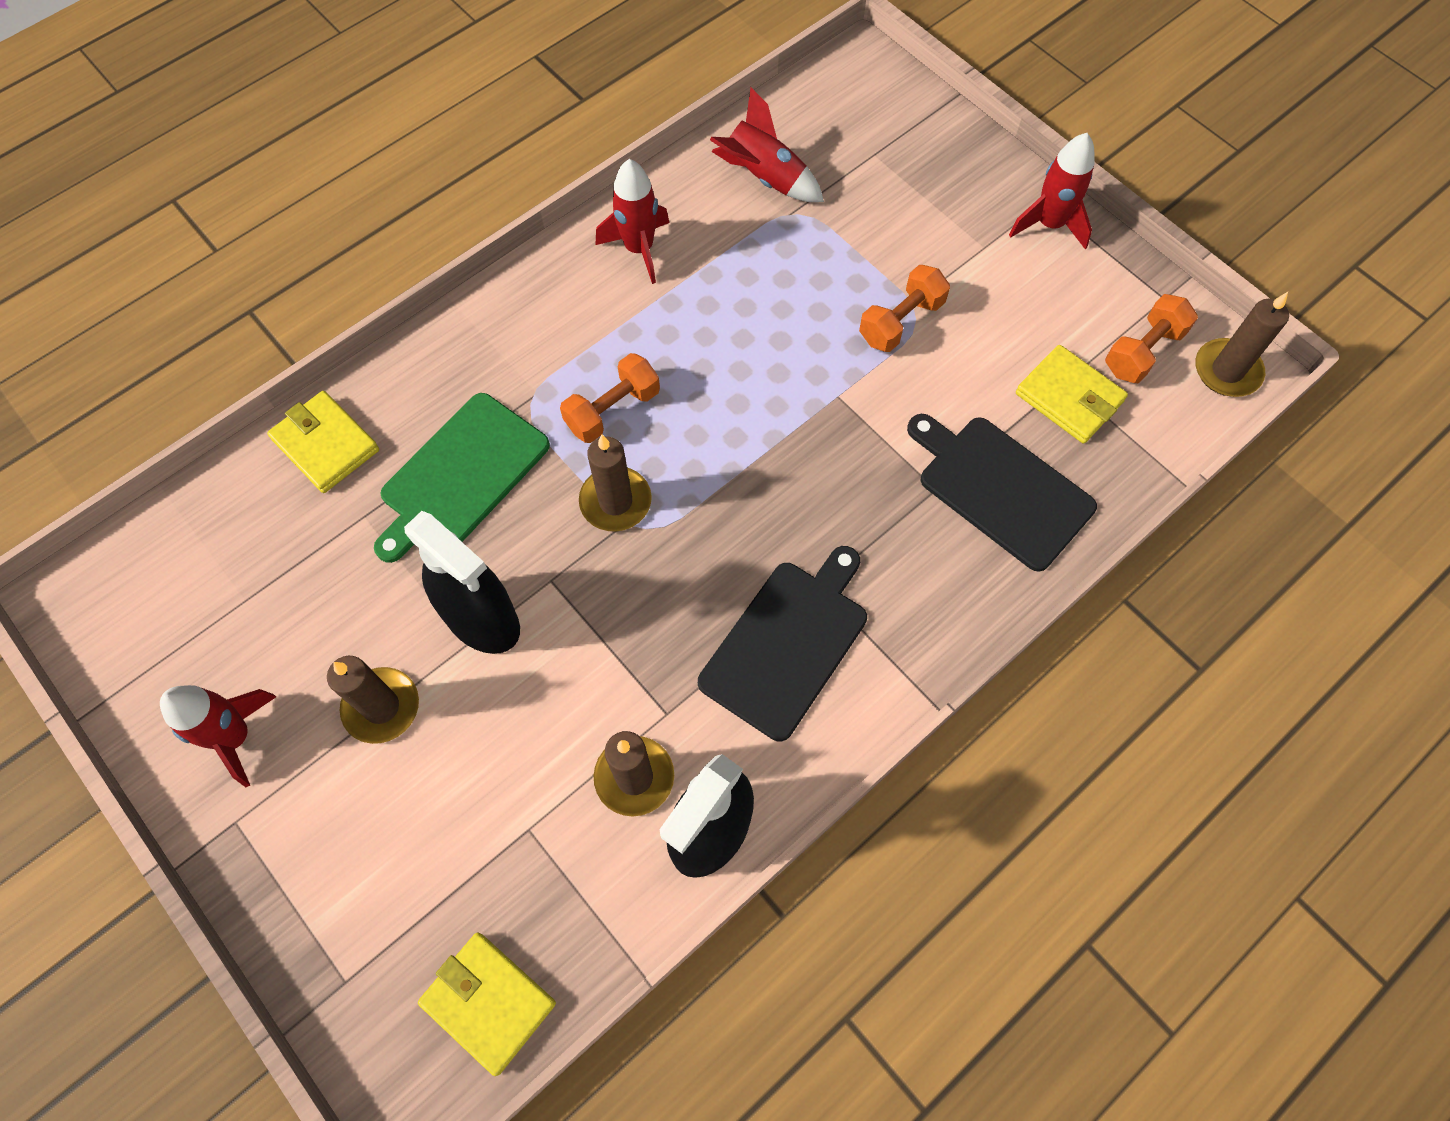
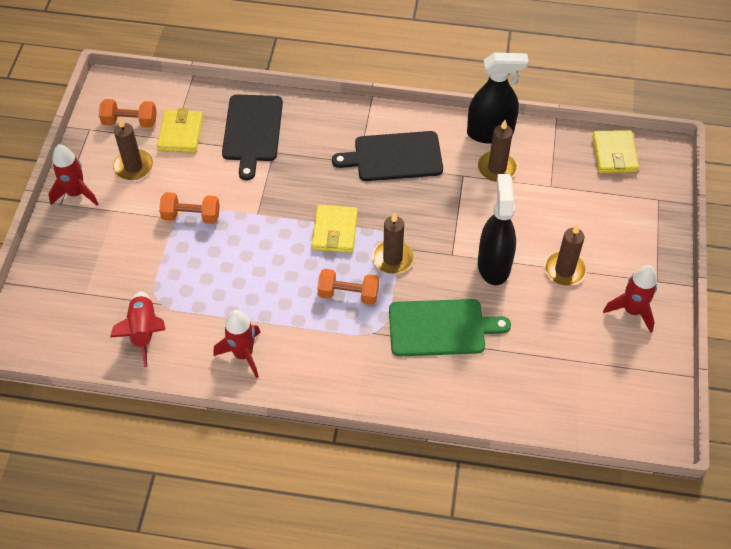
camera: 130 degrees left, 10 degrees down
yellow wallet [267,391,379,493] -> yellow wallet moved to [312,205,358,253]
brown candle [1196,292,1289,397] -> brown candle moved to [113,118,153,180]

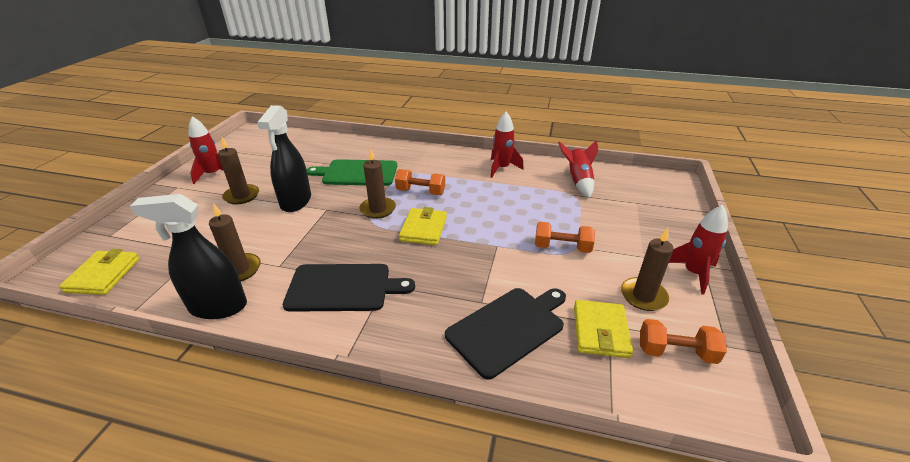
camera: 175 degrees left, 20 degrees down
black cutting board [222,95,283,181] -> black cutting board turned 45 degrees clockwise [445,288,566,380]

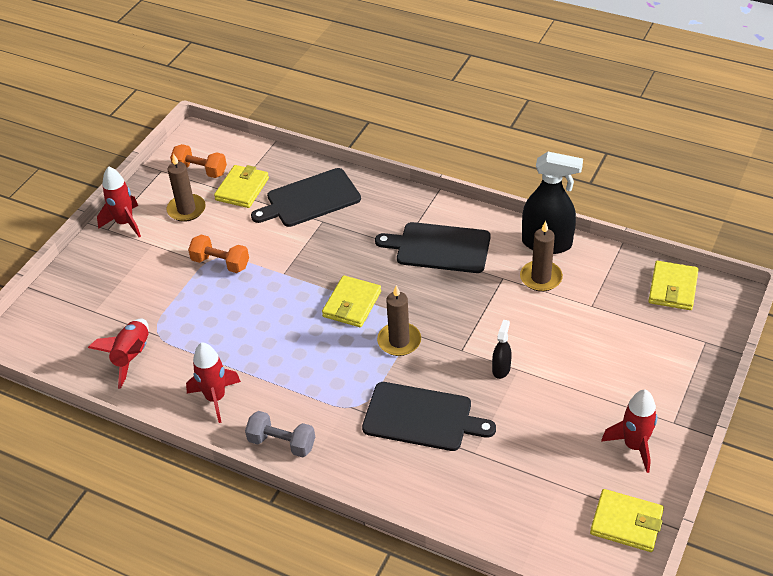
camera: 165 degrees left, 10 degrees up
brown candle [218,137,259,204] -> none
black spray bottle [257,105,311,212] -> black spray bottle [492,320,512,379], size x0.49
green cutting board [307,159,397,186] -> black cutting board [362,382,496,451]
orange dumbbell [395,169,445,195] -> none
none -> grey dumbbell [245,411,315,458]
none -> yellow wallet [590,489,664,552]

